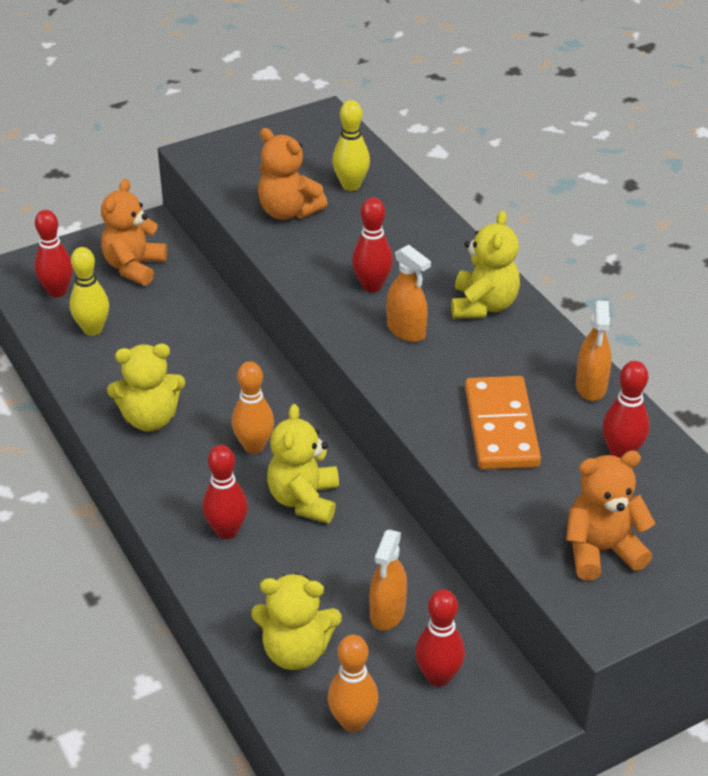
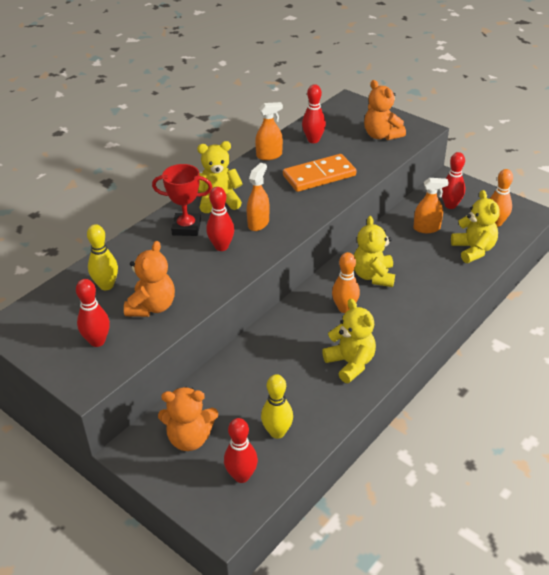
camera: 110 degrees left, 0 degrees up
red bowling pin [202,445,248,539] -> red bowling pin moved to [76,279,110,347]
yellow teddy bear [267,404,339,523] -> yellow teddy bear turned 105 degrees clockwise [354,216,395,287]
none -> red trophy [152,164,212,236]

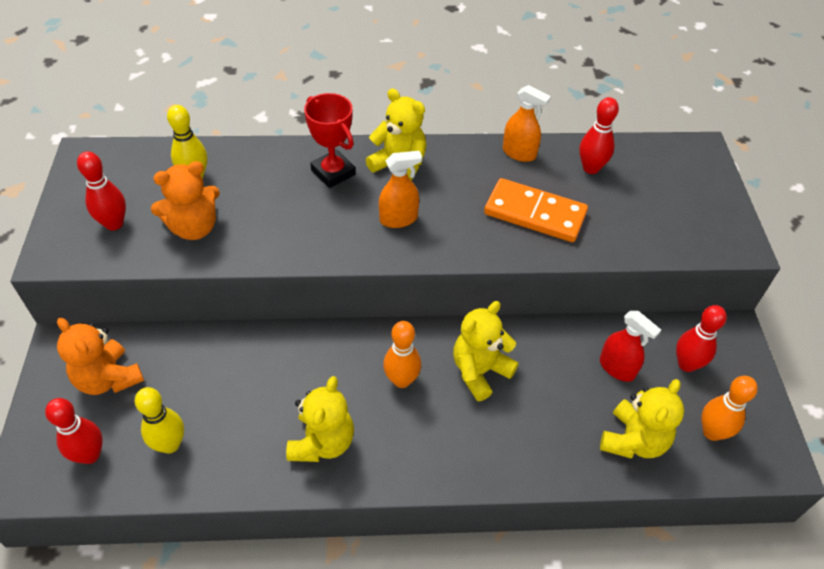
camera: 45 degrees right, 10 degrees up
red bowling pin [206,187,234,251] -> none
orange teddy bear [364,80,406,140] -> none
orange spray bottle [413,178,449,233] -> red spray bottle [600,311,661,382]

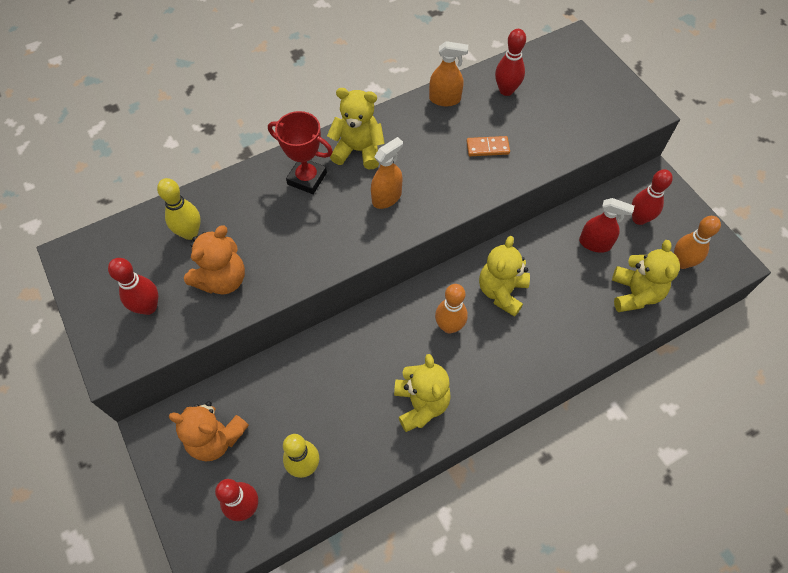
camera: 25 degrees left, 10 degrees up
orange domino [484,178,588,242] -> orange domino [467,136,510,156], size x0.51

